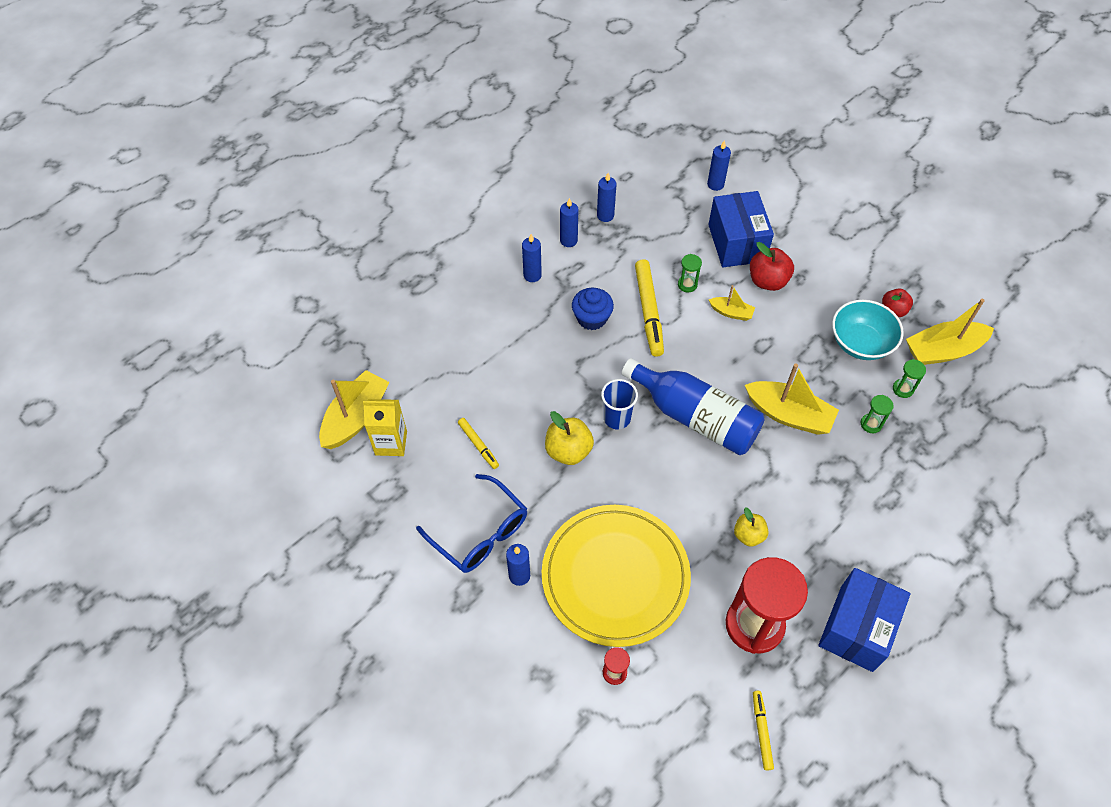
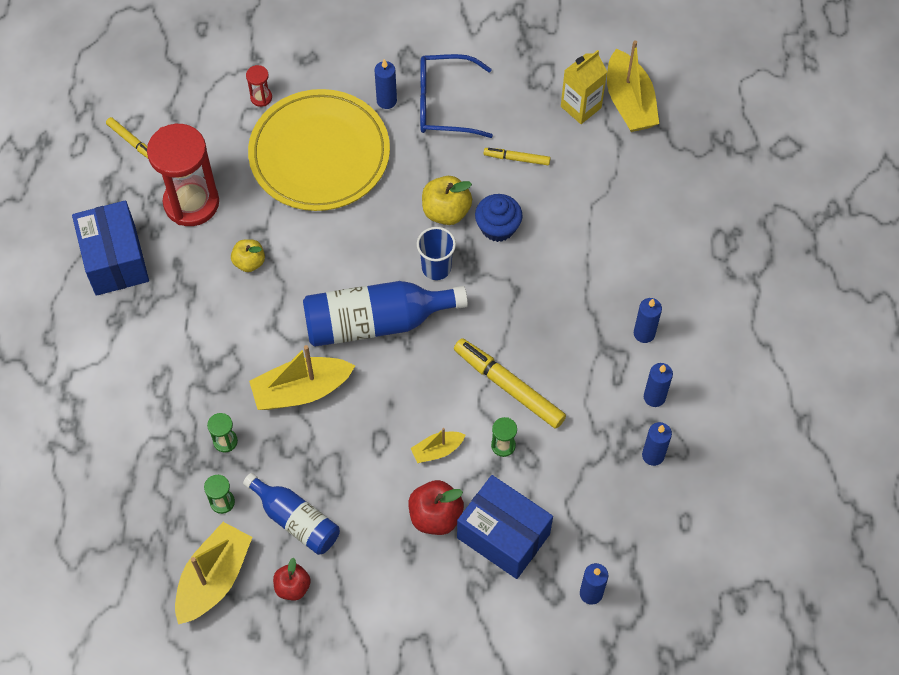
camera: 135 degrees right, 5 degrees up
blue cupcake [572,288,614,330] -> blue cupcake moved to [475,194,522,242]
turquoise bowl [832,299,904,360] -> blue bottle [243,473,340,555]

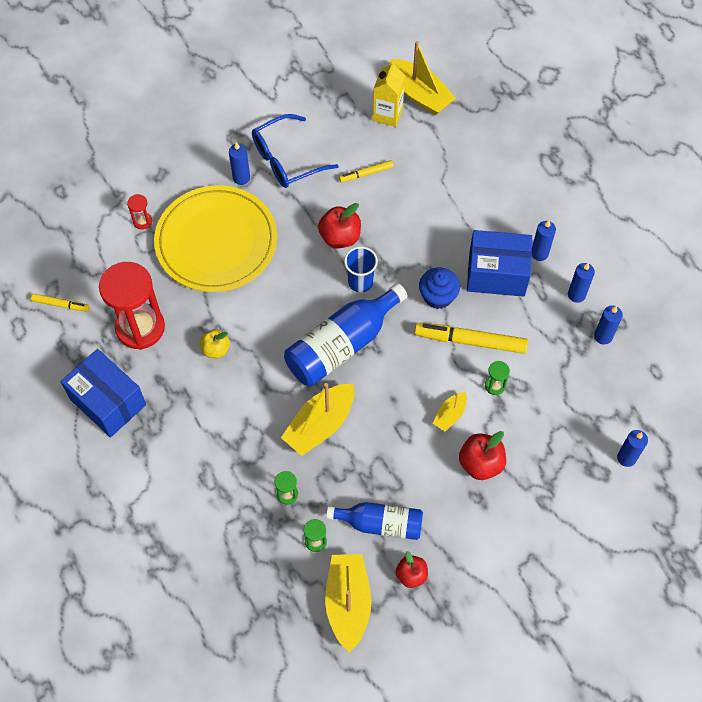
camera: 30 degrees left, 0 degrees up
yellow apple [422,176,472,225] -> red apple [318,203,361,249]
blue box [457,475,553,579] -> blue box moved to [467,230,532,297]
blue cupcake [475,194,522,242] -> blue cupcake moved to [419,267,460,309]

